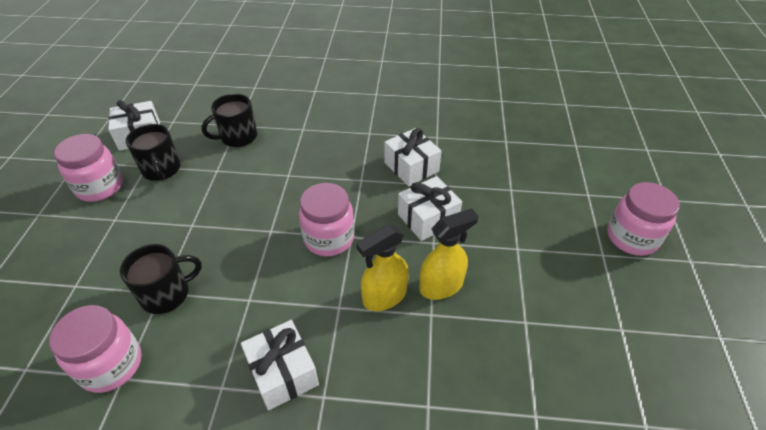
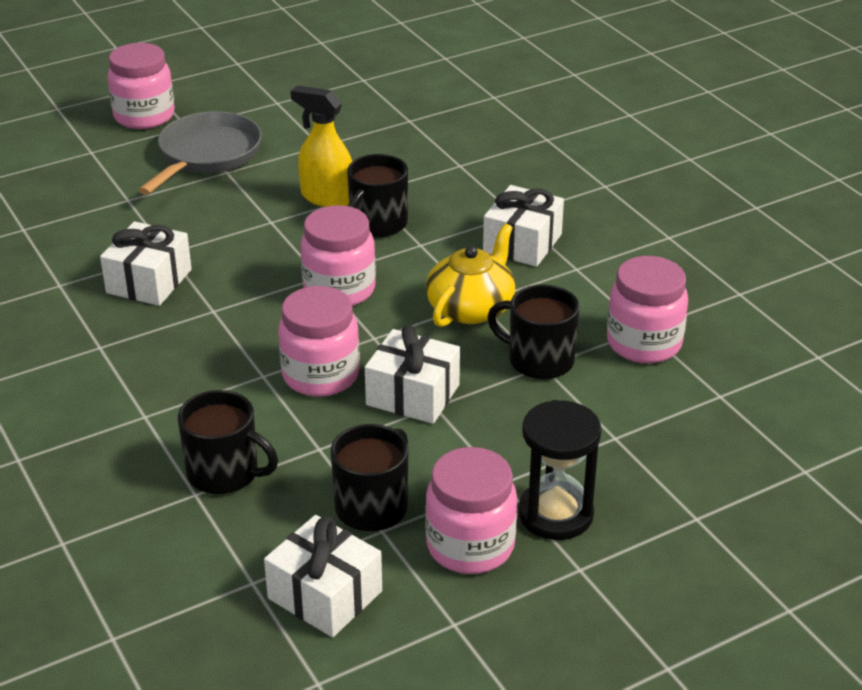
camera: 125 degrees left, 10 degrees down
yellow spray bottle [356,225,409,311] -> black mug [347,154,408,237]
white gift [398,176,462,241] -> white gift moved to [365,325,460,424]
none -> grey pan [138,111,262,195]
none -> pink jar [278,286,360,397]
none -> yellow teapot [426,224,515,327]
none -> black hourglass [518,400,602,540]

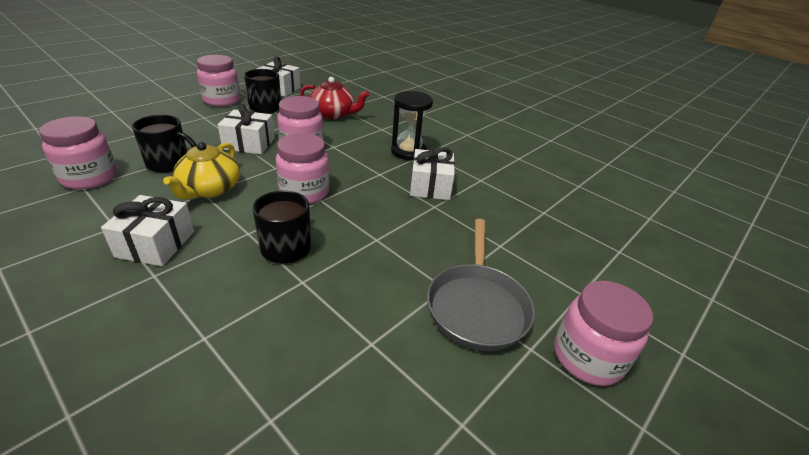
camera: 160 degrees right, 0 degrees up
black mug [178,390,278,494] -> red teapot [300,77,370,119]
yellow spray bottle [291,85,352,207] -> none
black hourglass [518,400,602,540] -> black hourglass moved to [391,91,433,160]

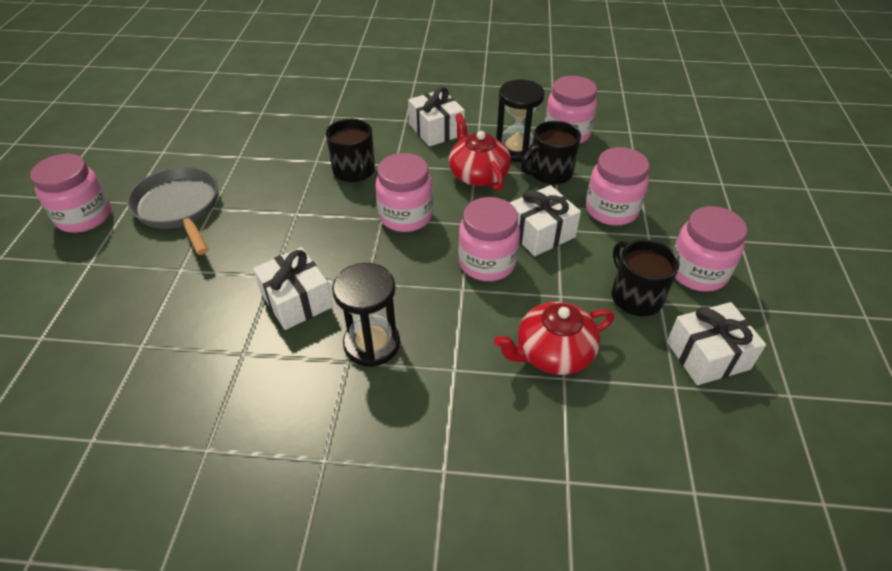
camera: 145 degrees right, 10 degrees up
yellow teapot [163,142,240,200] -> red teapot [449,113,511,191]
none -> black hourglass [496,80,545,162]
none -> pink jar [586,147,650,226]

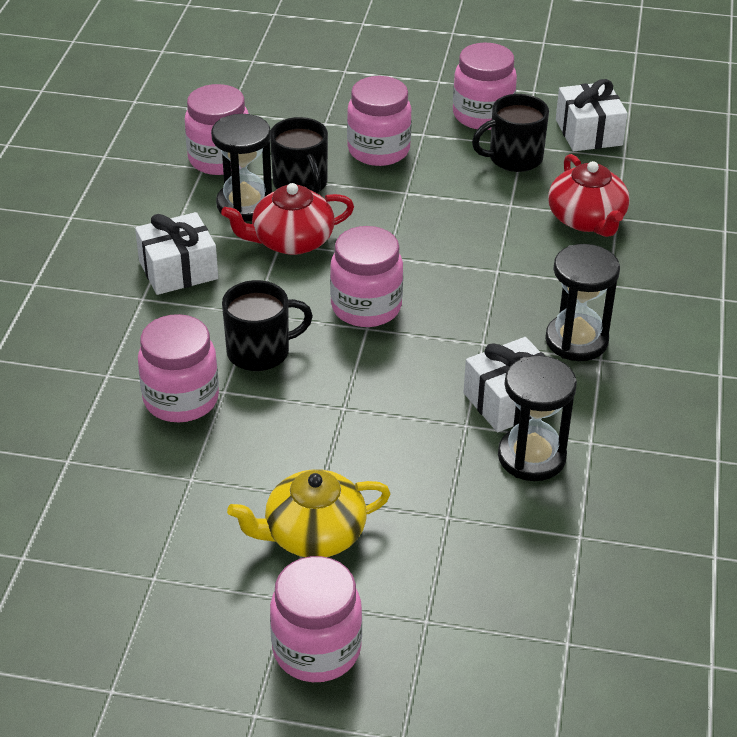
camera: 85 degrees left, 5 degrees down
grey pan [127,167,218,255] -> yellow teapot [227,469,391,557]
pink jar [458,197,520,281] -> pink jar moved to [138,314,219,422]
white gift [510,185,581,256] -> none
none -> black hourglass [498,355,577,481]

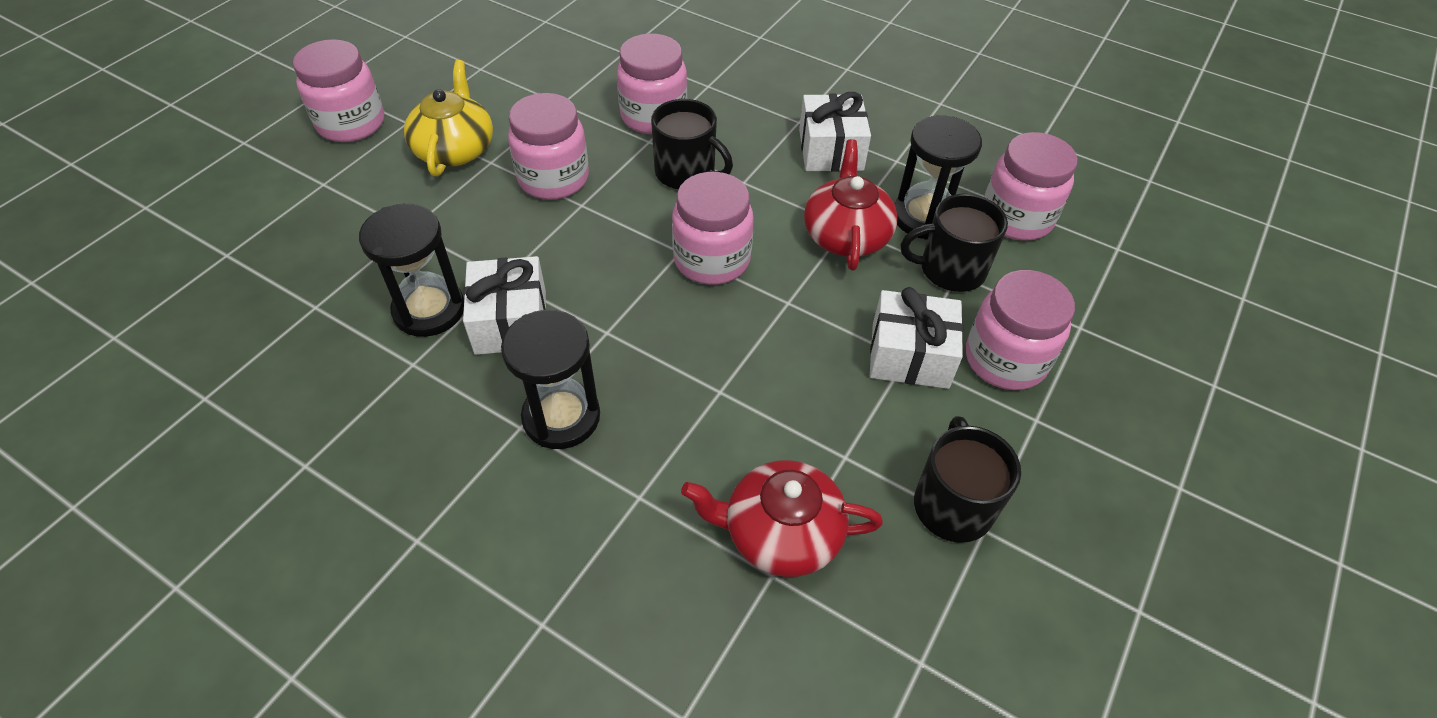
camera: 110 degrees right, 10 degrees up
black mug [222,280,313,371] -> black mug turned 60 degrees counterclockwise [651,99,733,189]
pink jar [453,43,517,130] -> pink jar moved to [508,93,589,200]
white gift [556,79,628,151] -> white gift moved to [870,287,963,389]

